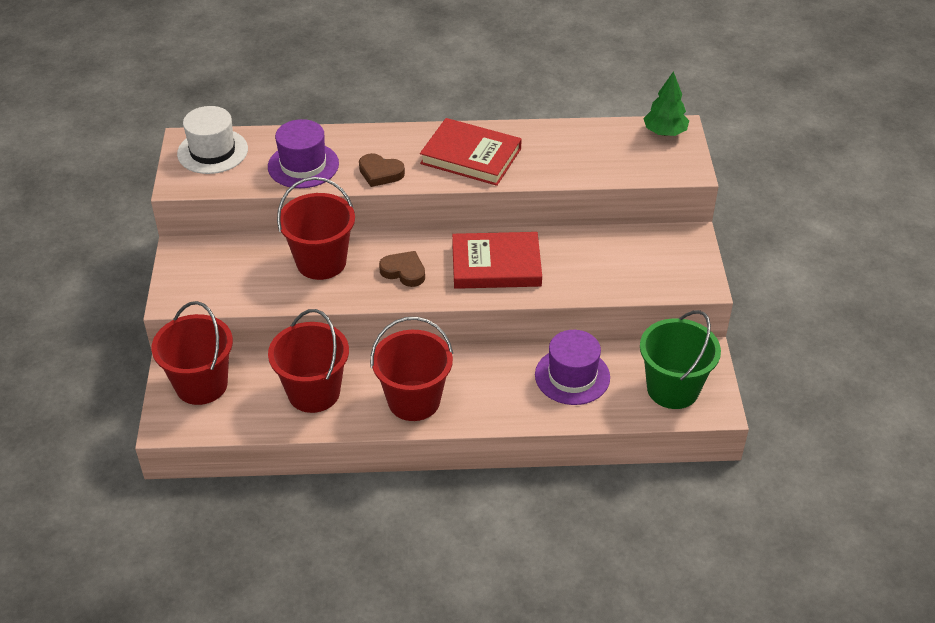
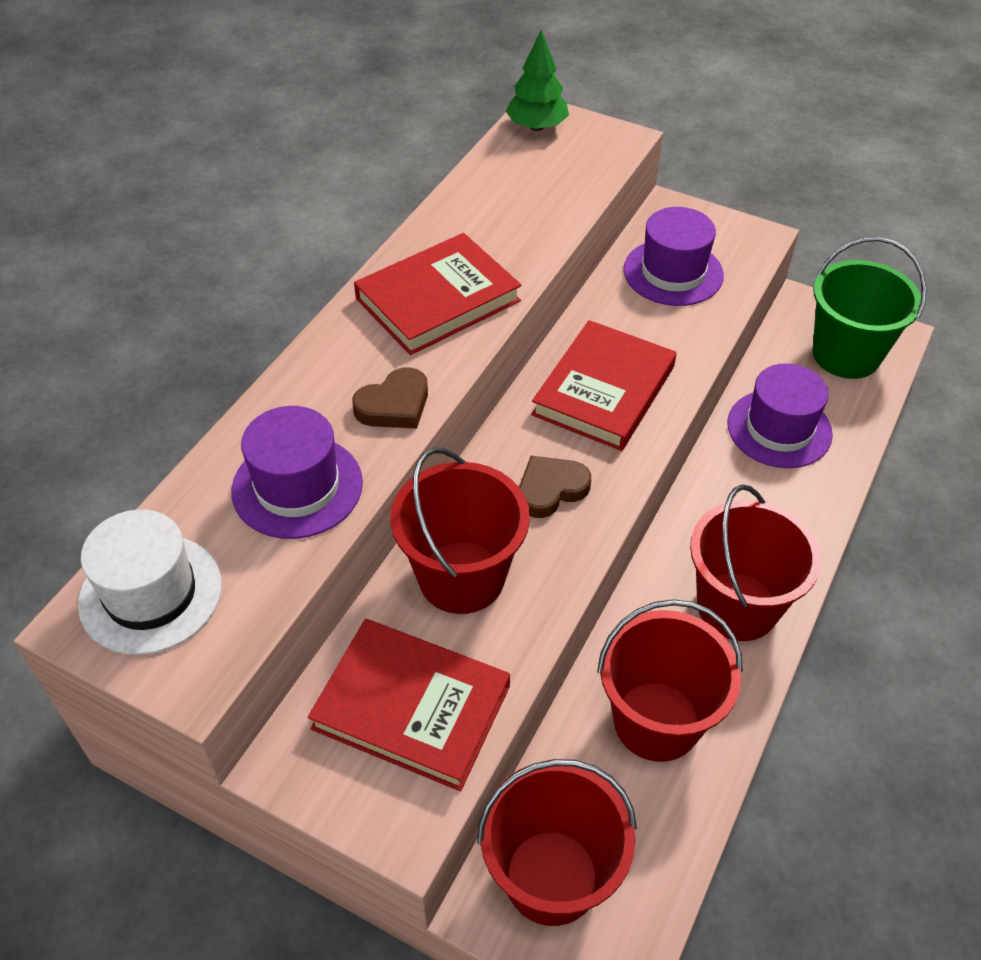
camera: 60 degrees left, 5 degrees up
none -> red book [308,619,510,791]
none -> purple hat [624,207,724,306]

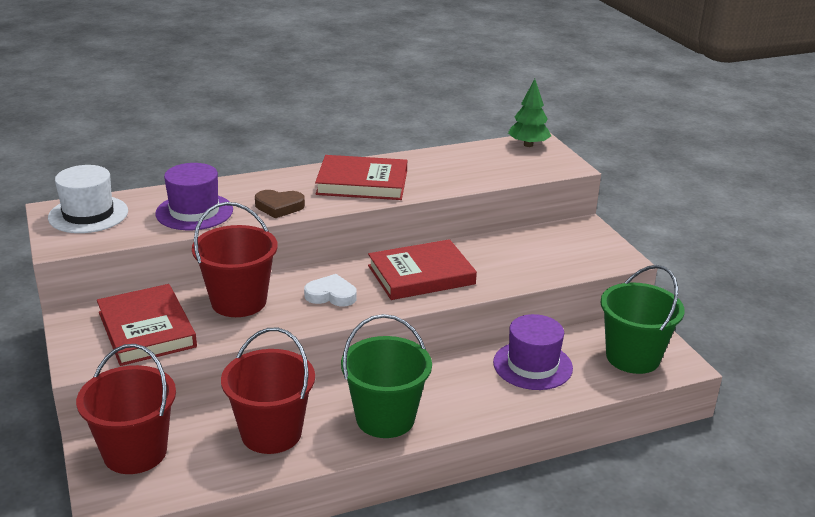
camera: 40 degrees right, 20 degrees down
brown heart [519,456,591,518] -> white heart [304,274,356,306]
purple hat [624,207,724,306] -> none
red bucket [690,484,821,641] -> green bucket [341,314,432,438]

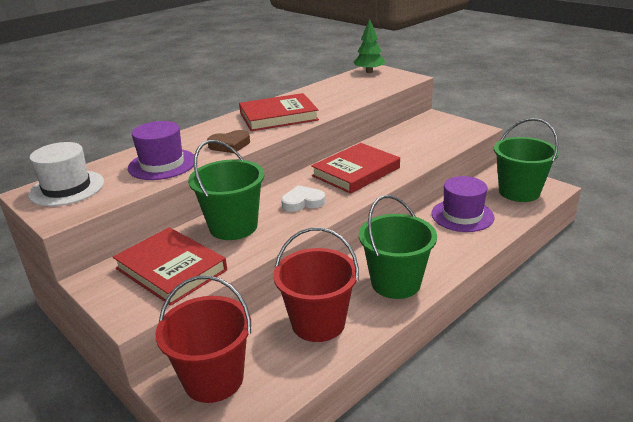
camera: 20 degrees left, 0 degrees up
red bucket [192,202,278,317] -> green bucket [188,140,264,240]

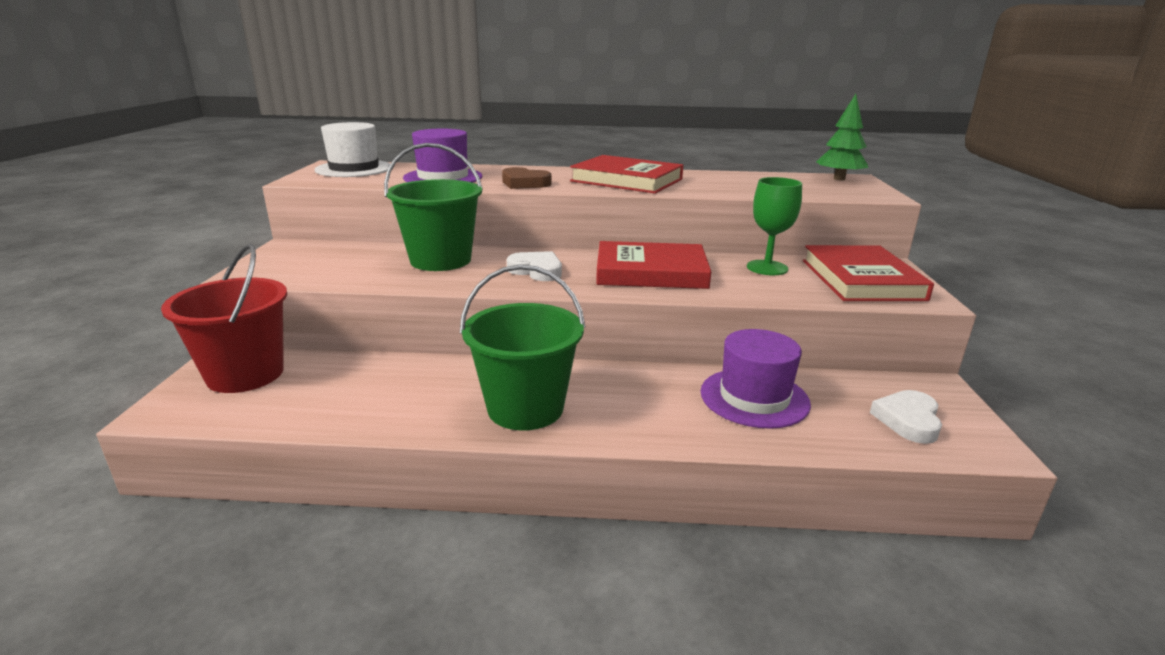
camera: 45 degrees right, 5 degrees down
red book [113,227,227,306] -> red book moved to [803,245,934,301]
red bucket [273,227,359,342] -> none
green bucket [494,118,559,202] -> white heart [870,390,942,444]
none -> green goblet [747,177,802,275]

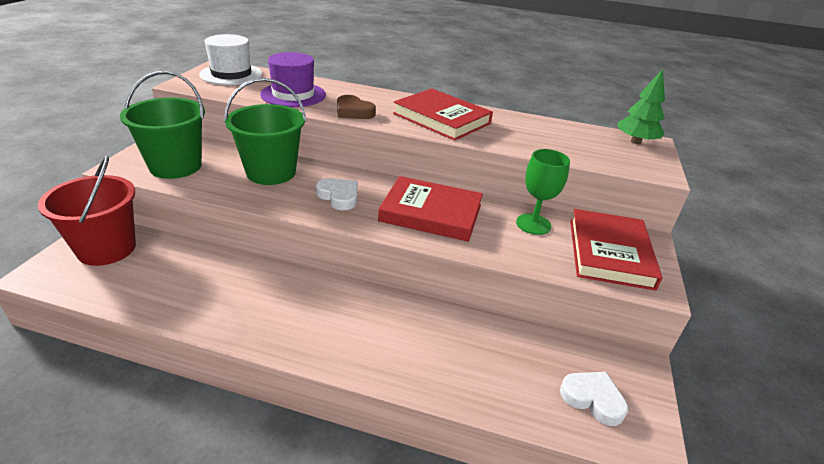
camera: 10 degrees right, 10 degrees up
green bucket [460,264,585,430] -> green bucket moved to [120,71,205,179]
purple hat [700,329,811,429] -> none
white heart [870,390,942,444] -> white heart turned 90 degrees clockwise [560,372,628,426]

